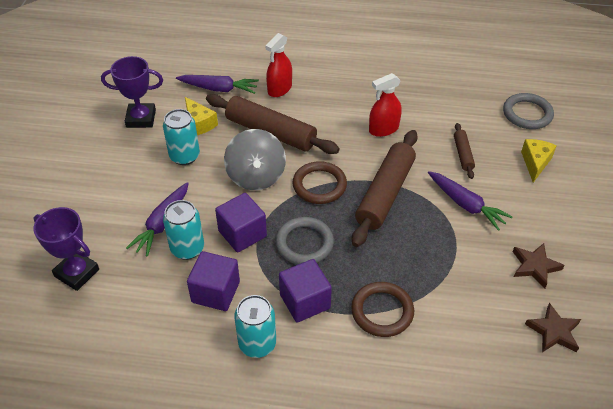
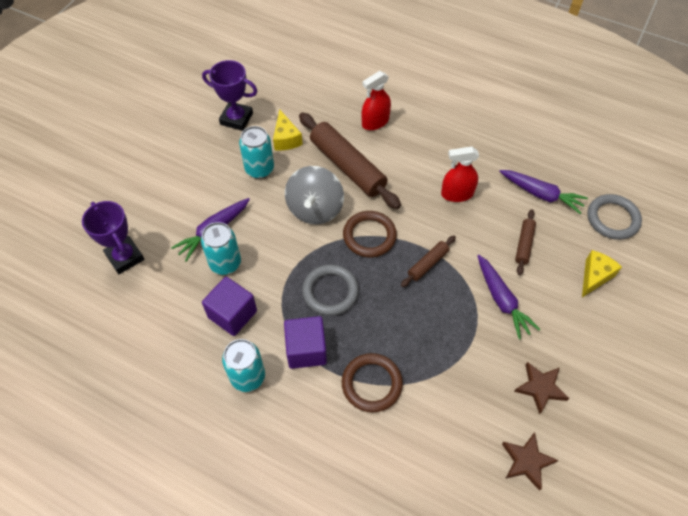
camera: 20 degrees right, 10 degrees up
purple carrot [176,75,259,94] -> purple carrot moved to [499,170,588,214]
purple cube [215,193,267,253] -> none
brown rolling pin [352,130,418,247] -> brown rolling pin [401,236,456,287], size x0.49

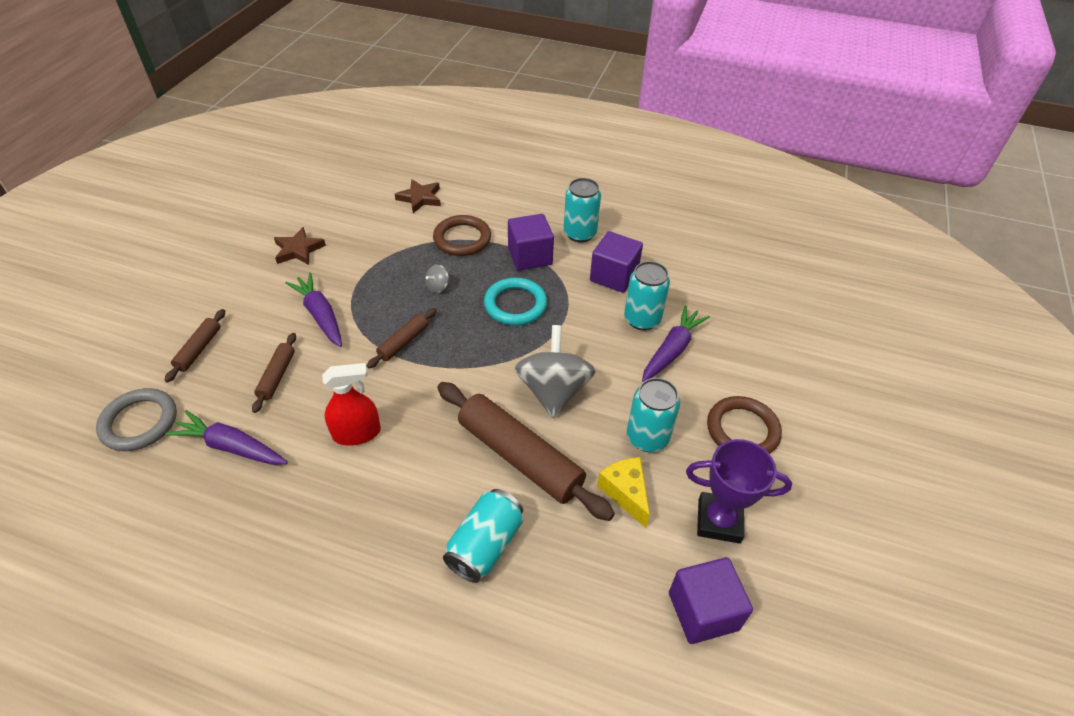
camera: 170 degrees right, 10 degrees down
purple trophy [82,201,144,274] -> none
grey ring [302,264,359,316] -> turquoise ring [484,278,547,326]
brown ring [343,211,397,258] -> brown ring moved to [707,396,782,454]
red spray bottle [362,71,391,130] -> turquoise can [443,489,523,583]
brown star [502,432,558,491] -> brown star moved to [395,179,441,213]
yellow cheese [582,250,622,297] -> brown rolling pin [165,309,225,383]
none -> grey spinning top [425,265,449,293]
none -> purple cube [669,557,753,644]

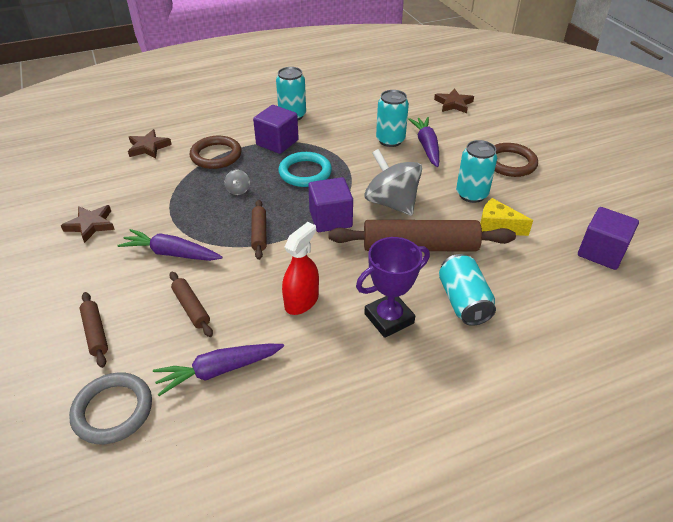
camera: 40 degrees left, 5 degrees down
purple cube [590,231,643,293] -> purple cube moved to [308,177,353,232]
purple trophy [686,439,792,543] -> purple trophy moved to [356,237,430,338]
none -> brown star [434,88,474,113]

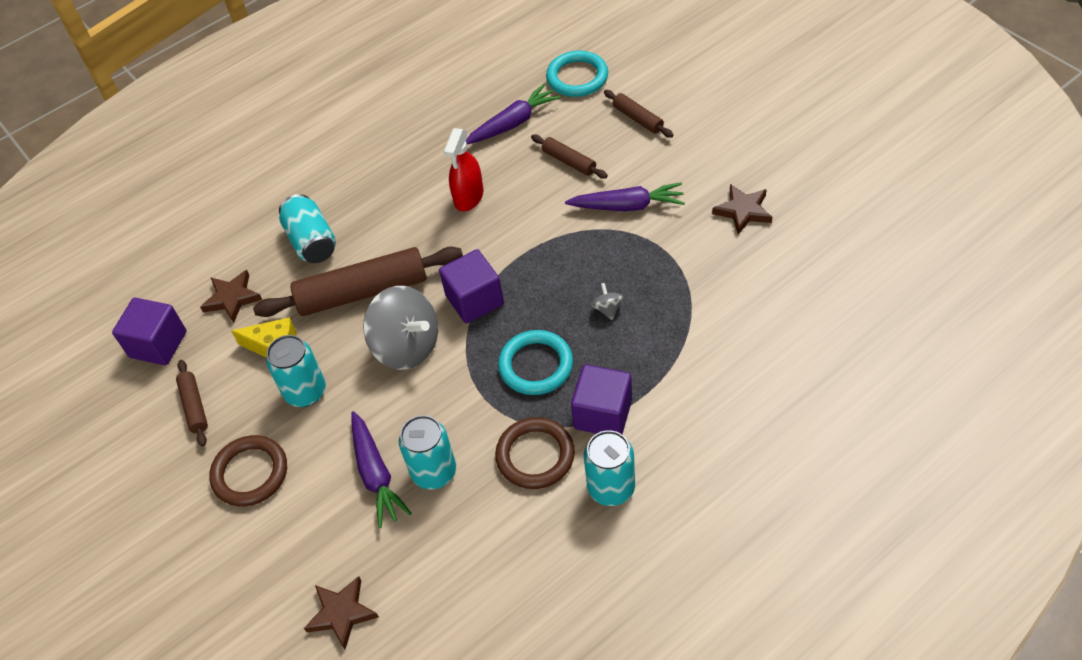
camera: 170 degrees right, 10 degrees up
grey ring [69,372,152,444] -> turquoise ring [546,51,608,97]
brown star [128,129,172,158] -> brown star moved to [200,270,262,323]
brown ring [190,136,242,169] -> brown ring moved to [495,417,575,489]
brown rolling pin [251,200,266,260] -> brown rolling pin moved to [176,360,208,447]
purple trophy [356,237,430,338] -> none

